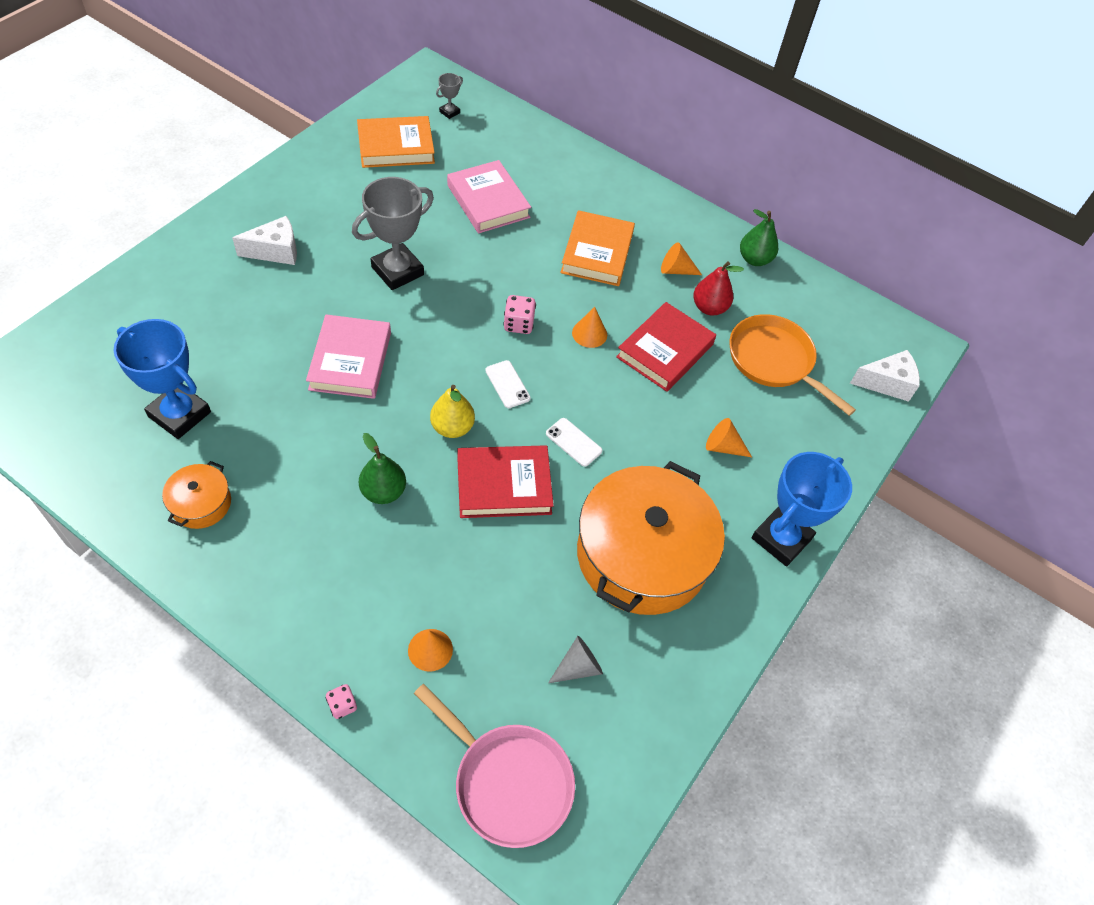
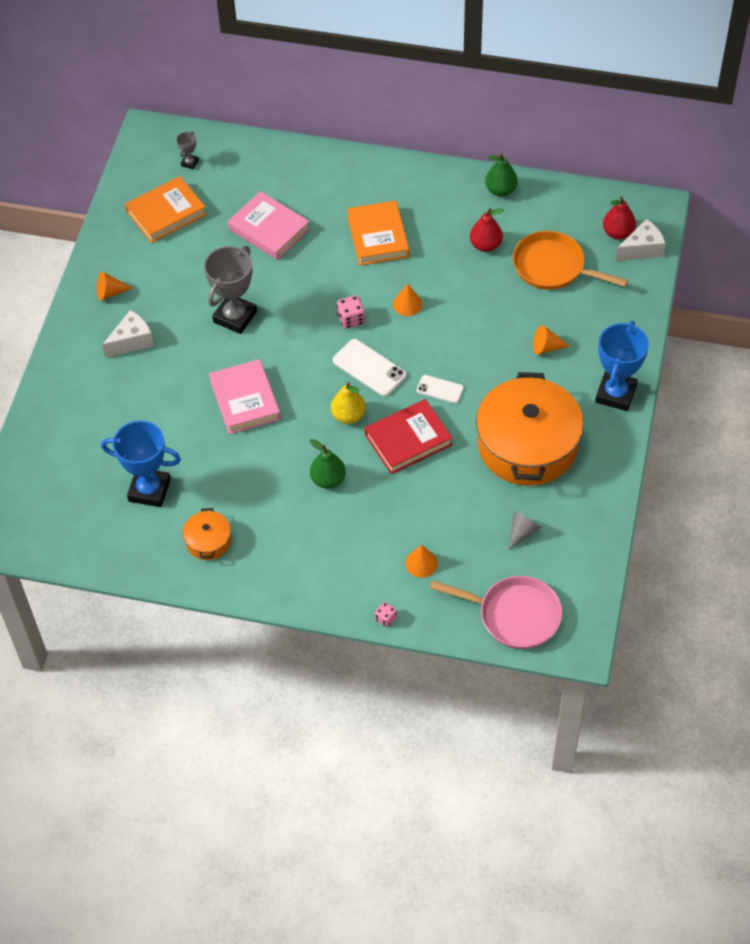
camera: 15 degrees left, 0 degrees up
white phone [485,360,531,408] -> white phone [333,339,407,397], size x1.64
red book [616,302,716,392] -> none
orange cone [661,242,702,275] -> orange cone moved to [97,271,132,301]
none -> red pear [603,197,636,240]

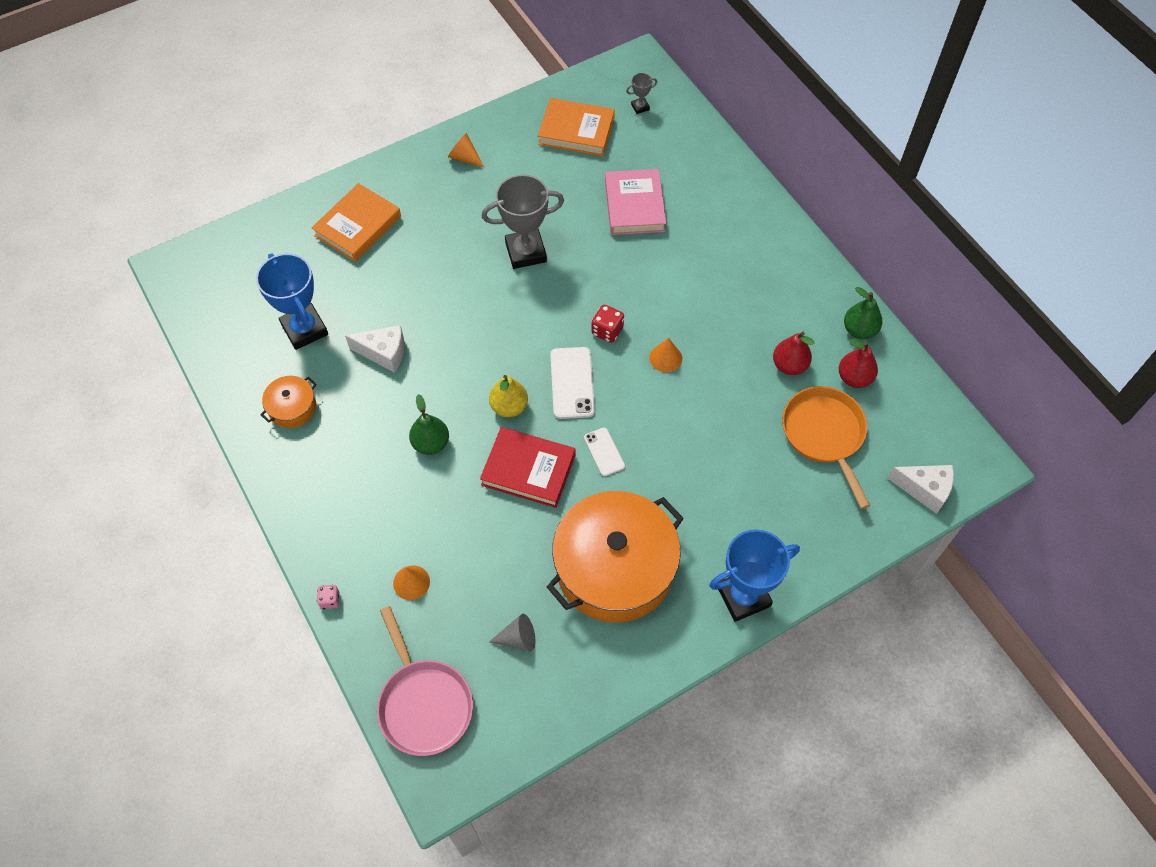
camera: 45 degrees right, 5 degrees up
white cheese [102,310,154,358] -> white cheese moved to [345,325,405,373]
pink book [209,359,281,434] -> none
pink dice [337,295,365,329] -> red dice [591,305,624,343]
orange book [347,200,409,266] -> orange book moved to [312,183,401,262]
orange cone [533,325,570,355] -> none
red pear [603,197,636,240] -> red pear moved to [839,339,878,388]

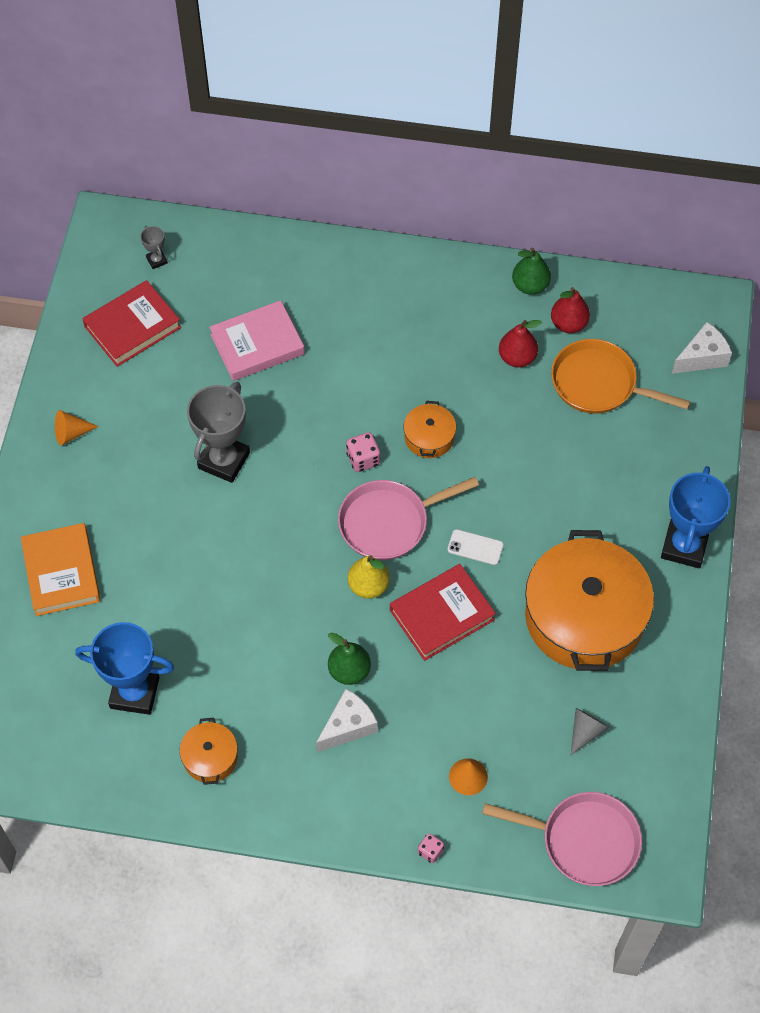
camera: 50 degrees left, 0 degrees up
white cheese [345,325,405,373] -> white cheese moved to [316,689,378,752]
orange book [538,98,615,156] -> red book [82,280,181,367]
white phone [550,347,595,419] -> pink pan [338,477,479,560]
red dice [591,305,624,343] -> pink dice [346,432,381,472]
pink book [605,169,666,235] -> pink book turned 60 degrees counterclockwise [209,300,305,381]
grey trophy [626,73,657,114] -> grey trophy turned 45 degrees counterclockwise [141,226,168,269]
orange cone [649,338,682,372] -> orange pot [404,401,456,458]

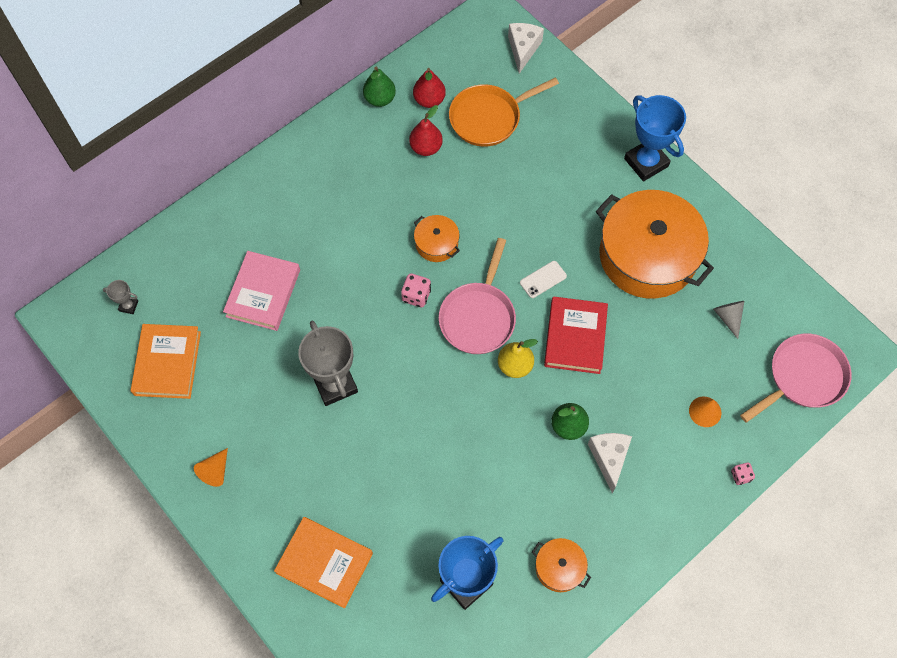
camera: 50 degrees left, 5 degrees up
red book [82,280,181,367] -> orange book [131,324,201,399]

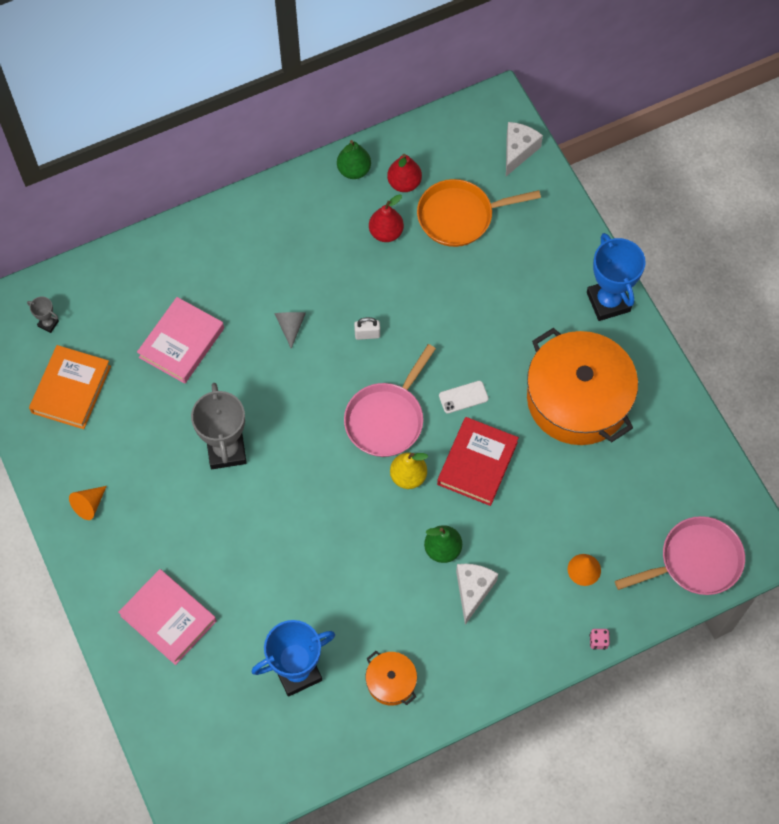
camera: 15 degrees right, 0 degrees up
orange book [274,517,373,608] -> pink book [118,569,216,665]
pink dice [401,273,431,307] -> none
orange pot [414,215,460,262] -> white padlock [354,317,380,340]
grey cone [713,301,744,339] -> grey cone moved to [274,312,306,349]

